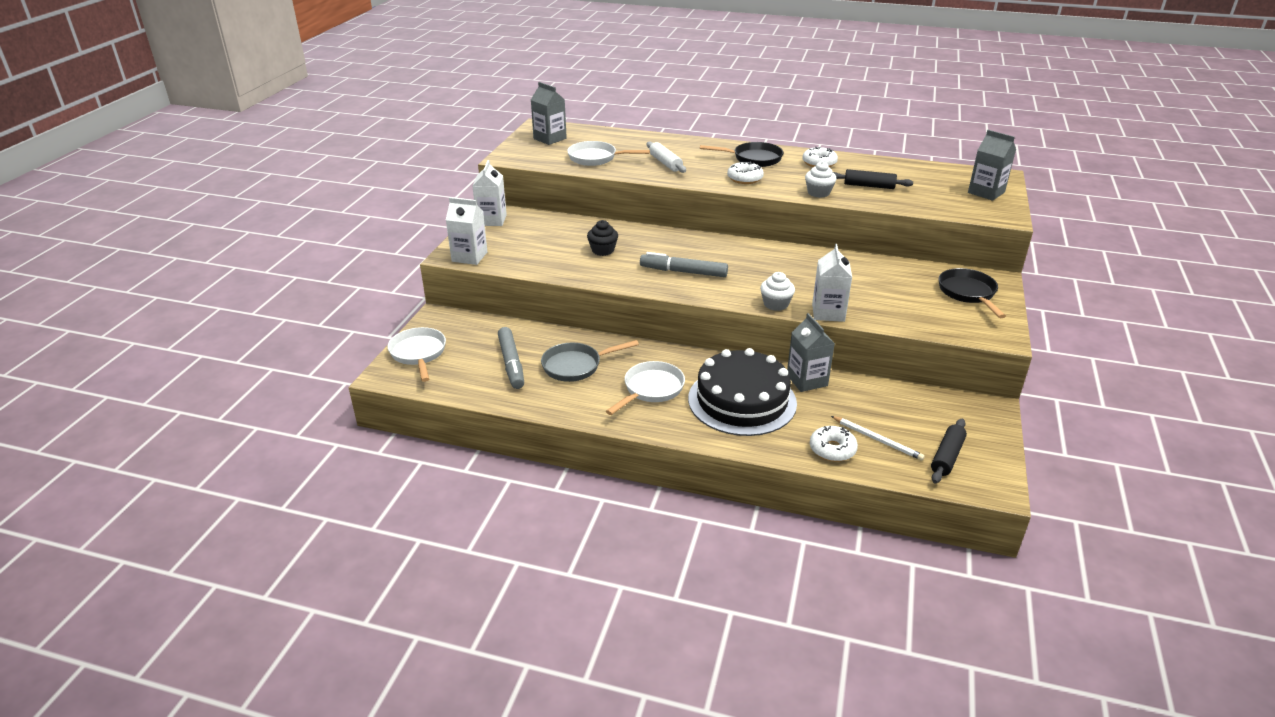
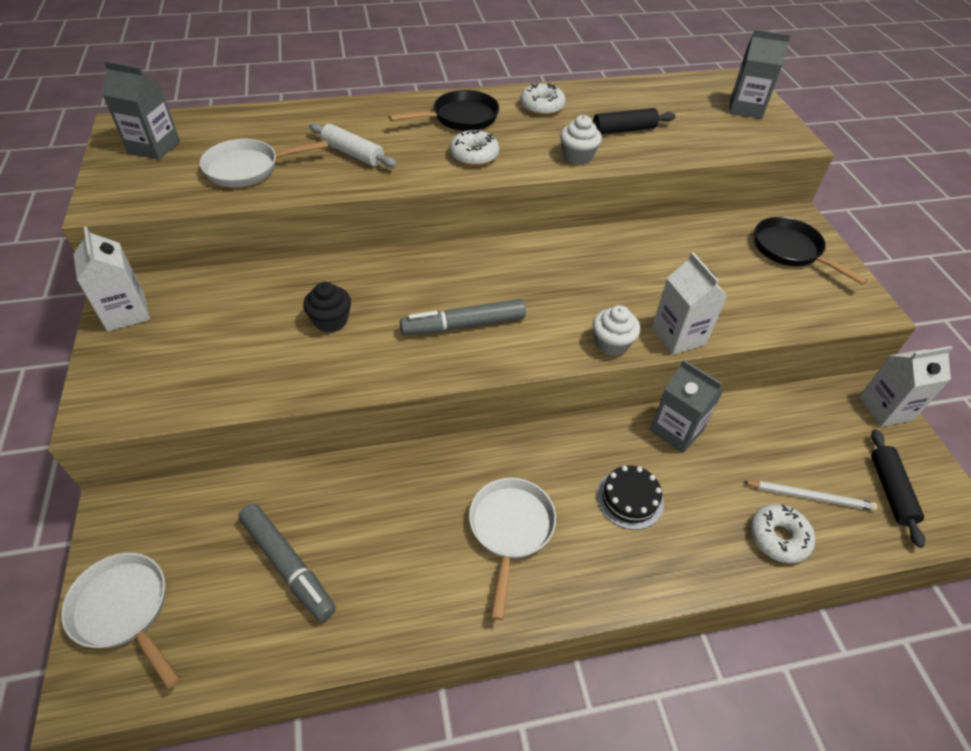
camera: 30 degrees left, 15 degrees up
white carton [446,197,487,265] -> white carton moved to [859,346,952,427]
grey pan [541,340,639,382] -> none
black cake [688,348,797,436] -> black cake [596,465,664,530], size x0.46

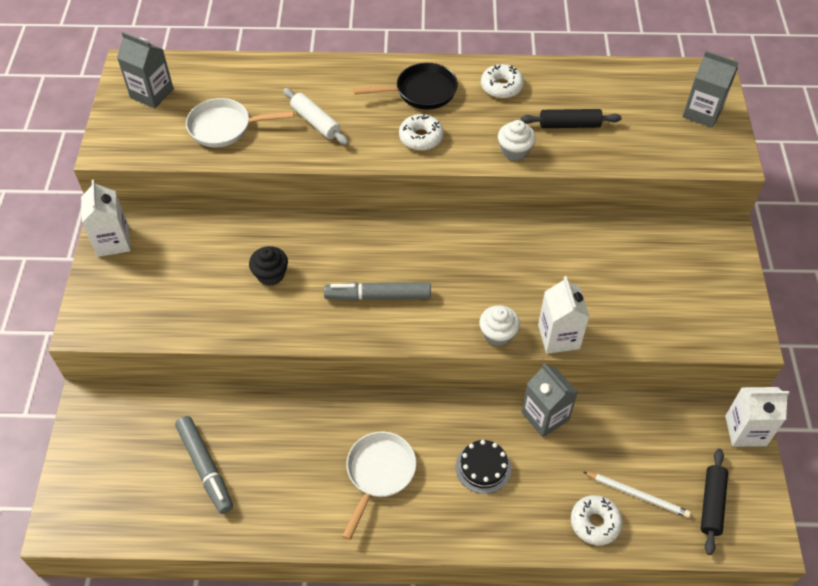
camera: 15 degrees right, 5 degrees up
white pan [61,553,180,689] -> none
black pan [754,217,868,285] -> none

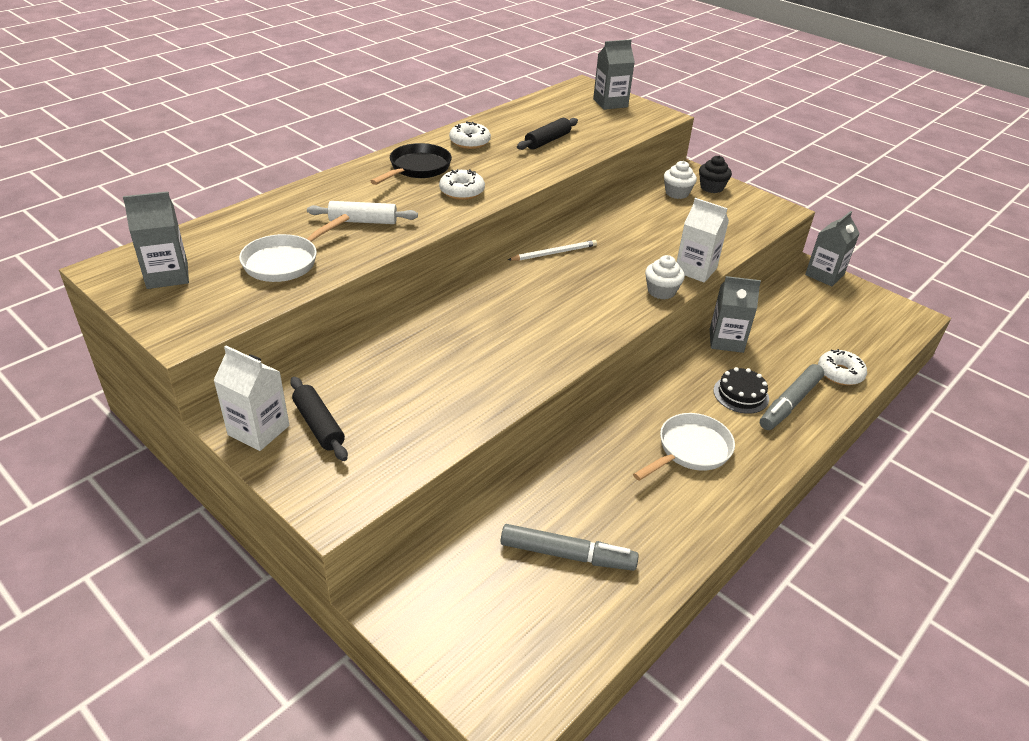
camera: 50 degrees left, 15 degrees down
black cupcake [249,246,288,286] -> black cupcake moved to [699,155,732,193]
grey marker [324,282,431,301] -> grey marker moved to [760,364,824,430]
white pan [342,432,416,540] -> white pan turned 75 degrees clockwise [633,413,735,481]
white cupcake [498,120,536,161] -> white cupcake moved to [664,161,697,199]
white pencil [584,472,691,518] -> white pencil moved to [508,240,597,261]
black rolling pin [701,449,728,555] -> black rolling pin moved to [290,377,348,461]
white carton [725,387,789,447] -> grey carton [805,211,860,286]

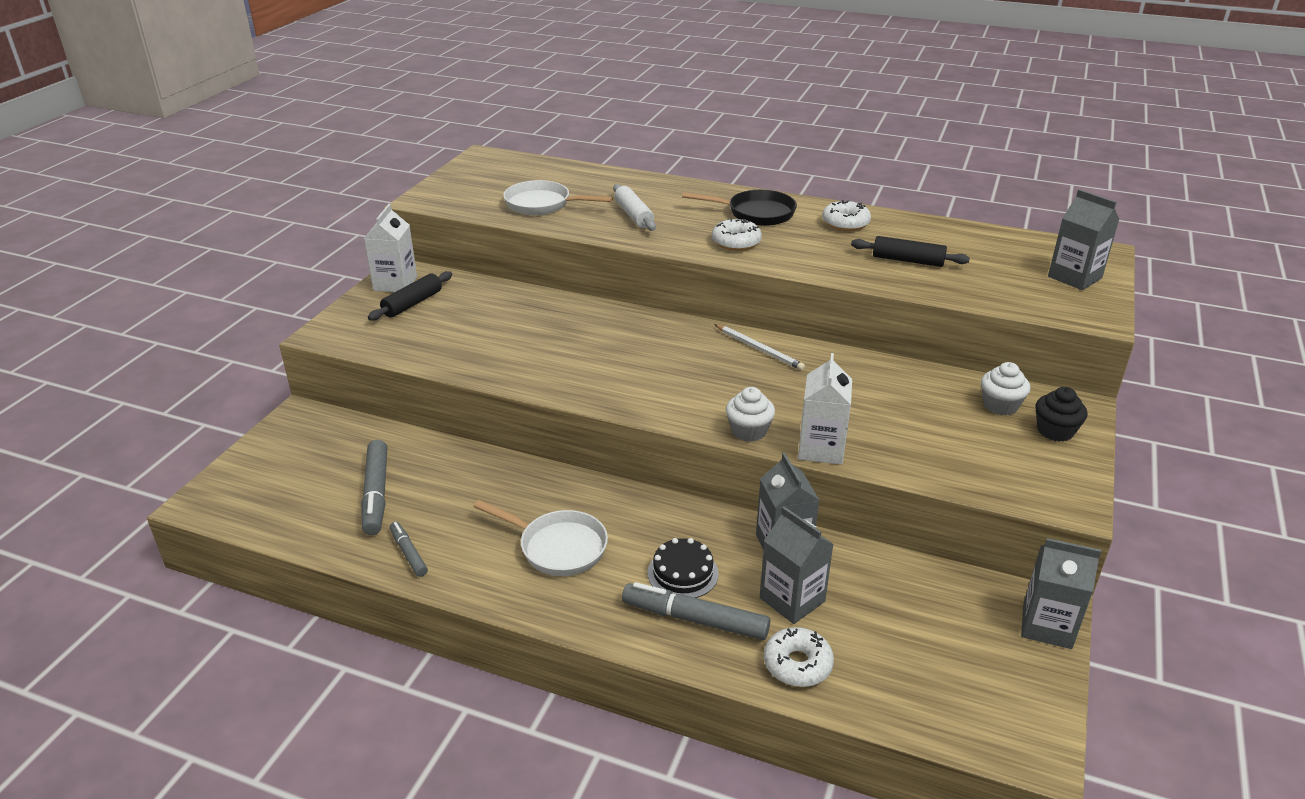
camera: 70 degrees right, 5 degrees down
grey carton [123,191,189,289] -> grey carton moved to [760,507,834,624]
none -> grey marker [390,522,428,577]

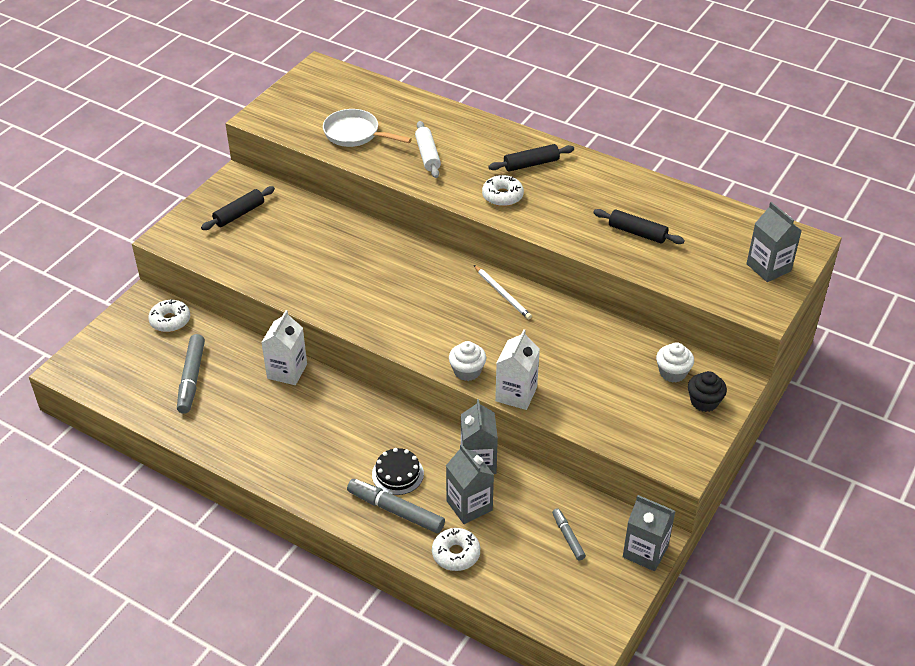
camera: 10 degrees right, 10 degrees up
white carton [364,204,417,292] -> white carton moved to [261,310,307,385]
grey marker [390,522,428,577] -> grey marker moved to [552,508,586,561]
white pan [473,500,608,576] -> none
black pan [682,190,797,226] -> black rolling pin [488,144,574,172]
white donut [822,200,871,231] -> white donut moved to [148,299,190,332]

